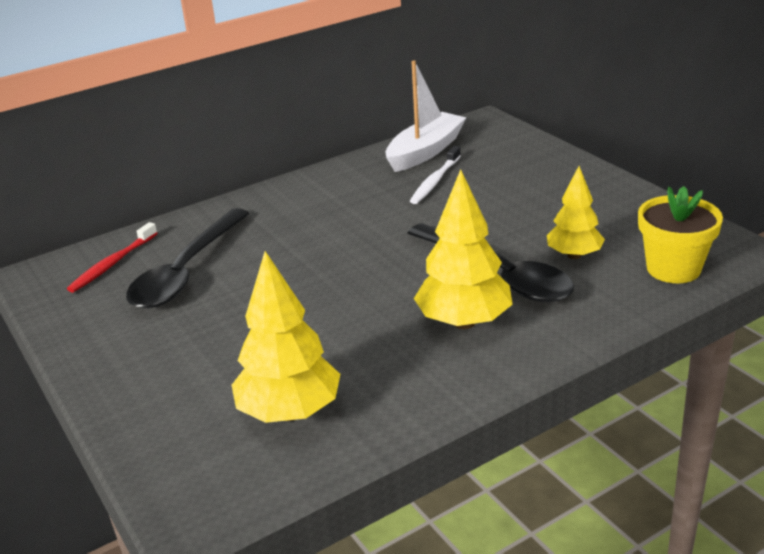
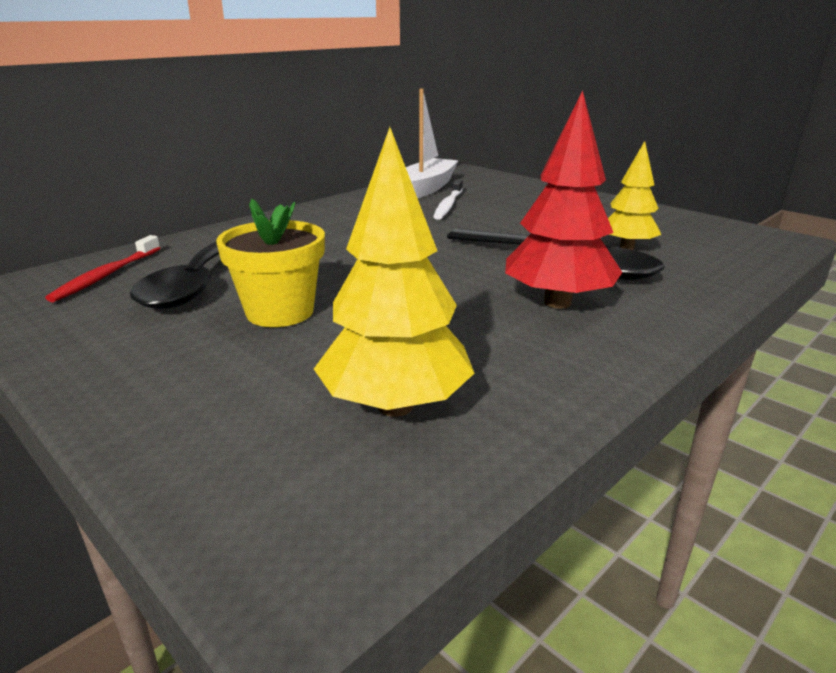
camera: 15 degrees left, 5 degrees down
yellow tree [414,169,513,329] -> red tree [505,90,623,309]
yellow flower pot [638,186,723,283] -> yellow flower pot moved to [216,199,325,327]

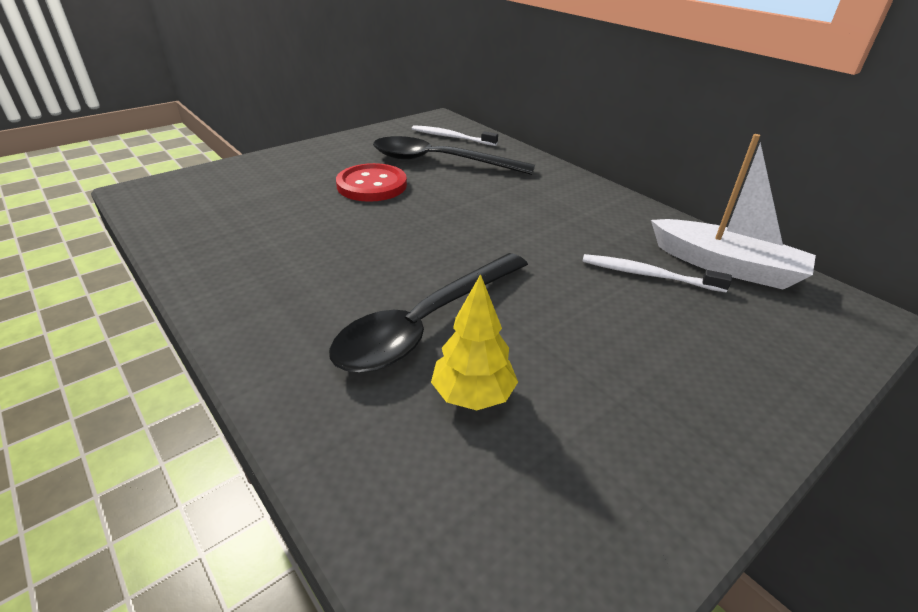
camera: 95 degrees right, 10 degrees up
red toothbrush [45,235,160,302] -> white toothbrush [412,125,498,146]
yellow flower pot [216,199,325,327] -> red button [336,163,407,202]
yellow tree [314,127,474,417] -> none
red tree [505,90,623,309] -> none

